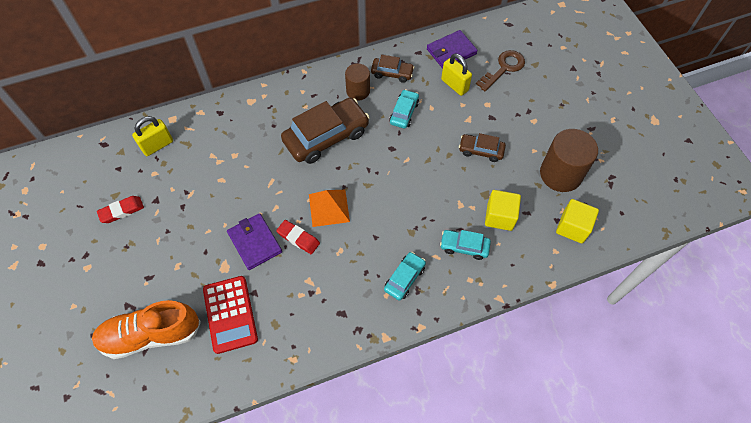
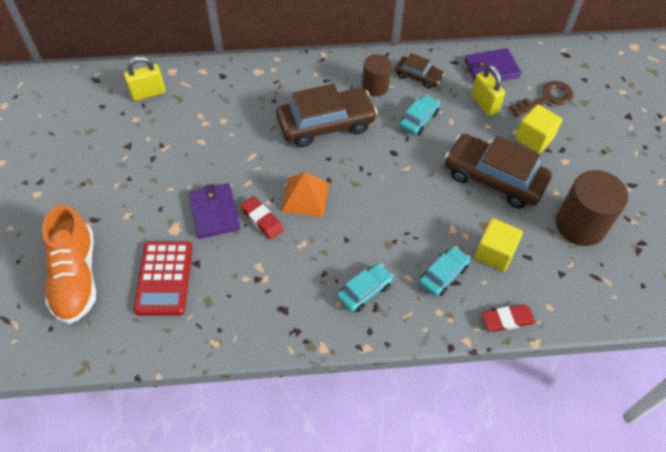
camera: 15 degrees right, 5 degrees down
orange shoe [92,300,201,359] -> orange shoe turned 105 degrees counterclockwise [42,204,96,324]
red eraser [97,196,144,223] -> red eraser moved to [482,304,535,332]
turquoise car [440,230,491,260] -> turquoise car turned 105 degrees clockwise [419,246,470,297]
brown car [459,133,506,162] -> brown car [445,134,552,208], size x1.93
yellow cube [556,199,599,243] -> yellow cube moved to [515,104,562,154]

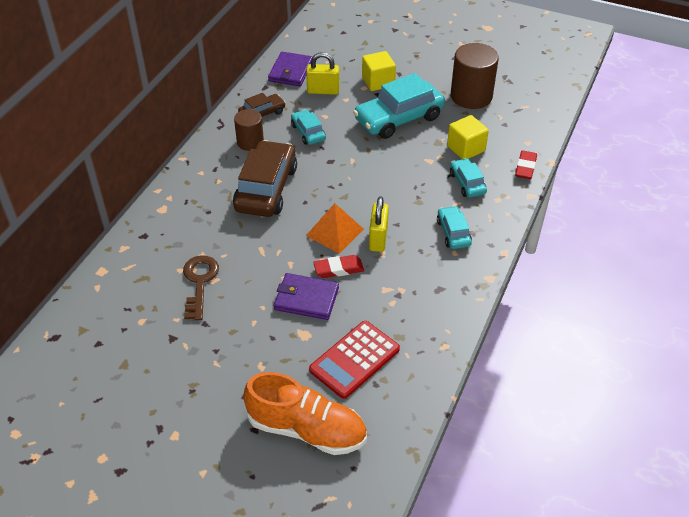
camera: 60 degrees left, 10 degrees down
yellow padlock [124,56,166,101] -> yellow padlock moved to [369,196,389,252]
red calculator [134,241,193,315] -> red calculator turned 105 degrees clockwise [309,321,400,399]
brown car [445,134,552,208] -> turquoise car [353,73,445,139]
brown key [509,81,573,118] -> brown key moved to [183,255,219,320]

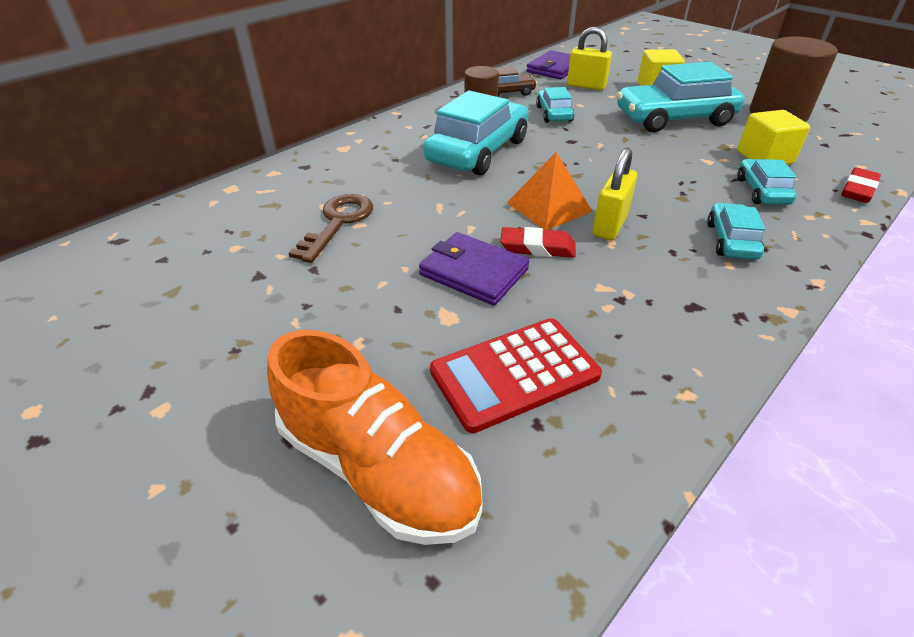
camera: 20 degrees right, 5 degrees down
brown car [233,140,297,217] -> turquoise car [423,91,529,175]

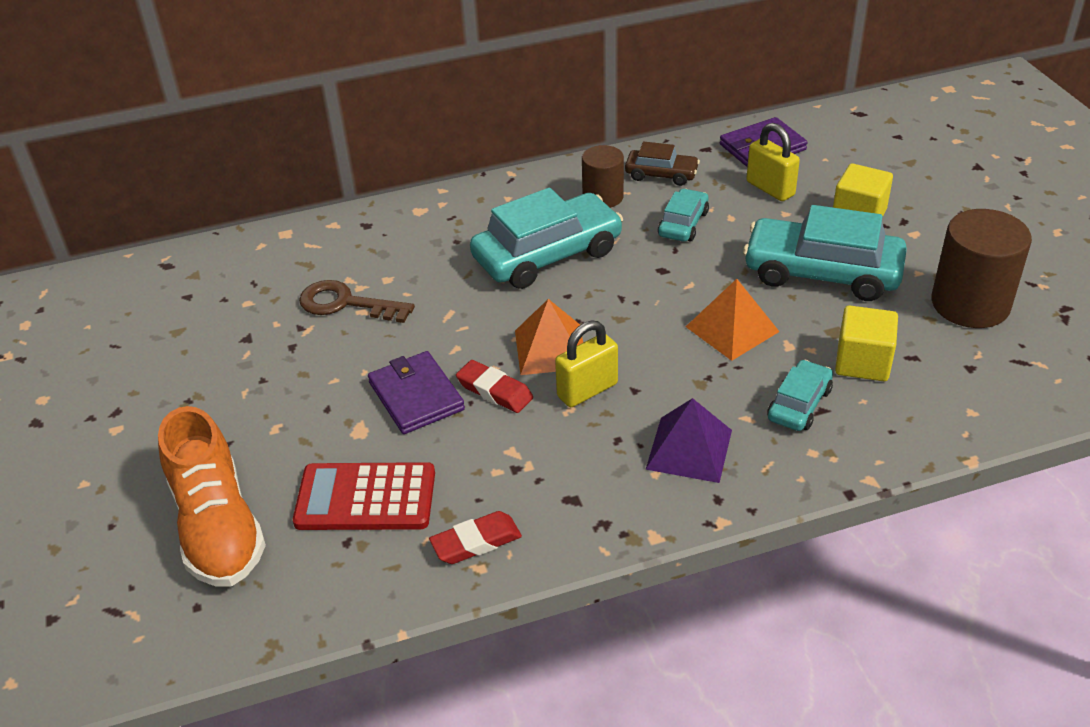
camera: 30 degrees right, 0 degrees up
brown key [288,194,373,263] -> brown key turned 120 degrees counterclockwise [299,280,415,323]
turquoise car [707,203,765,260] -> purple pyramid [646,398,732,483]
red eraser [841,168,881,203] -> red eraser moved to [429,511,522,564]
none -> orange pyramid [686,279,780,361]

